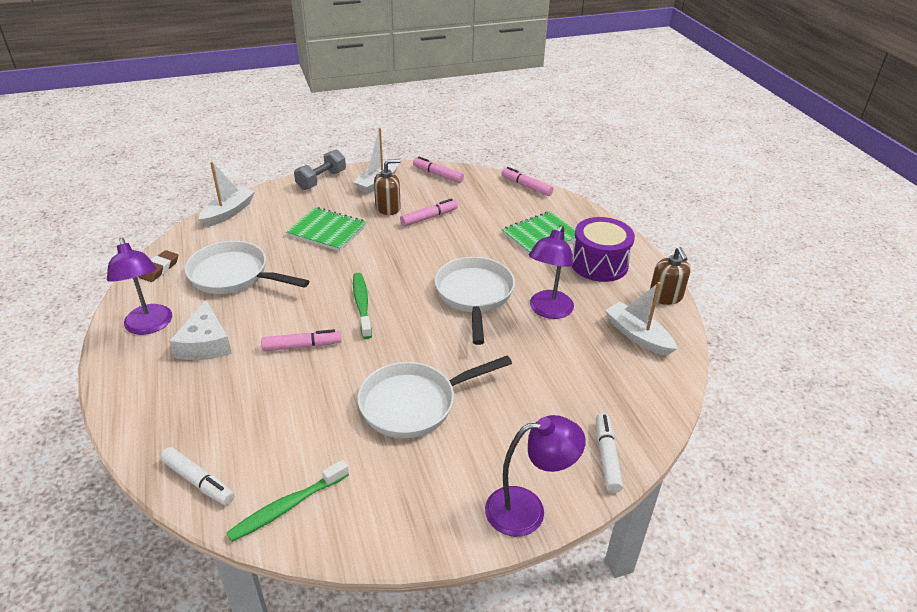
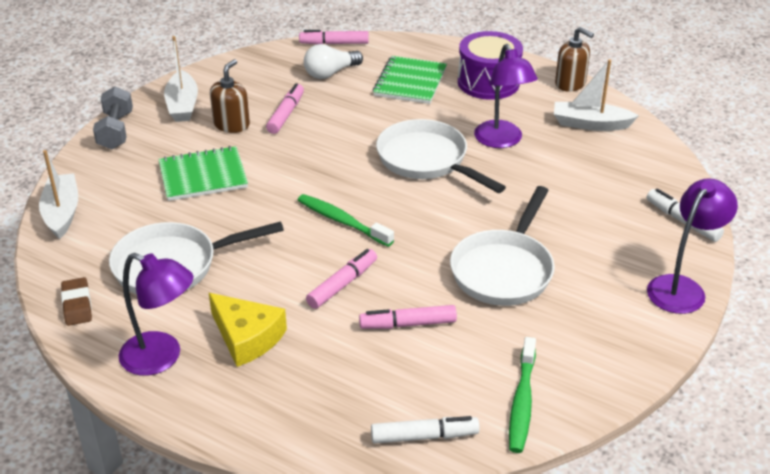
camera: 40 degrees left, 0 degrees up
white cheese [169,300,232,360] -> yellow cheese [209,293,287,367]
pink marker [413,156,464,183] -> pink marker moved to [359,305,457,329]
none -> white light bulb [304,44,363,79]

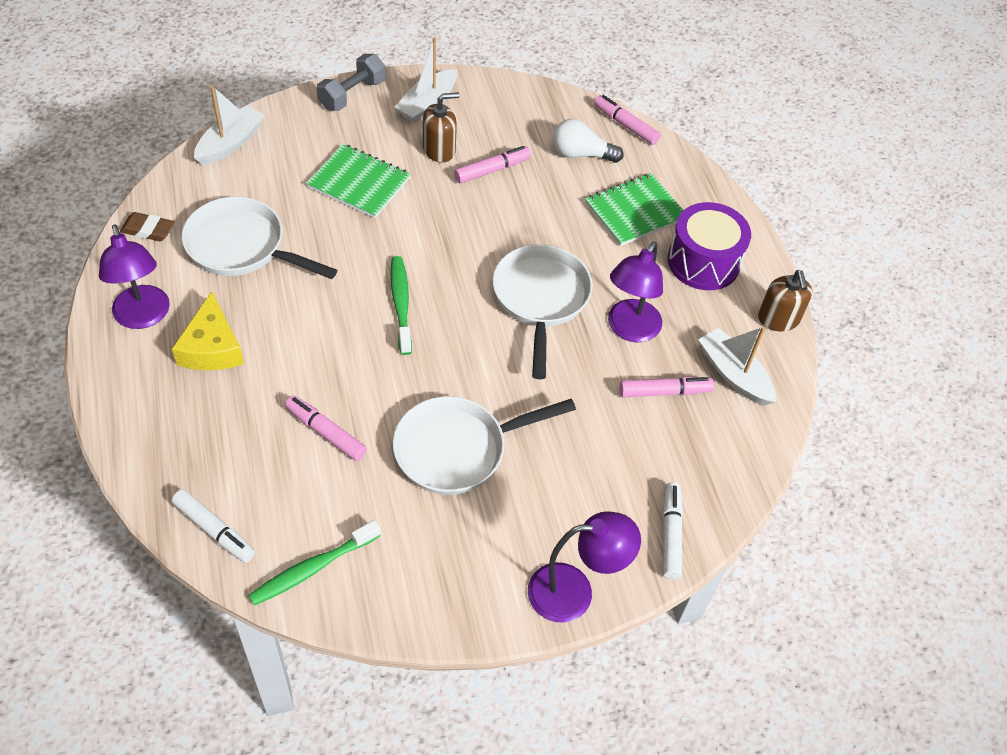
camera: 40 degrees right, 15 degrees up
brown eraser [61,277,92,326] -> brown eraser turned 75 degrees clockwise [120,212,175,241]
pink marker [306,249,377,309] -> pink marker moved to [619,377,714,397]

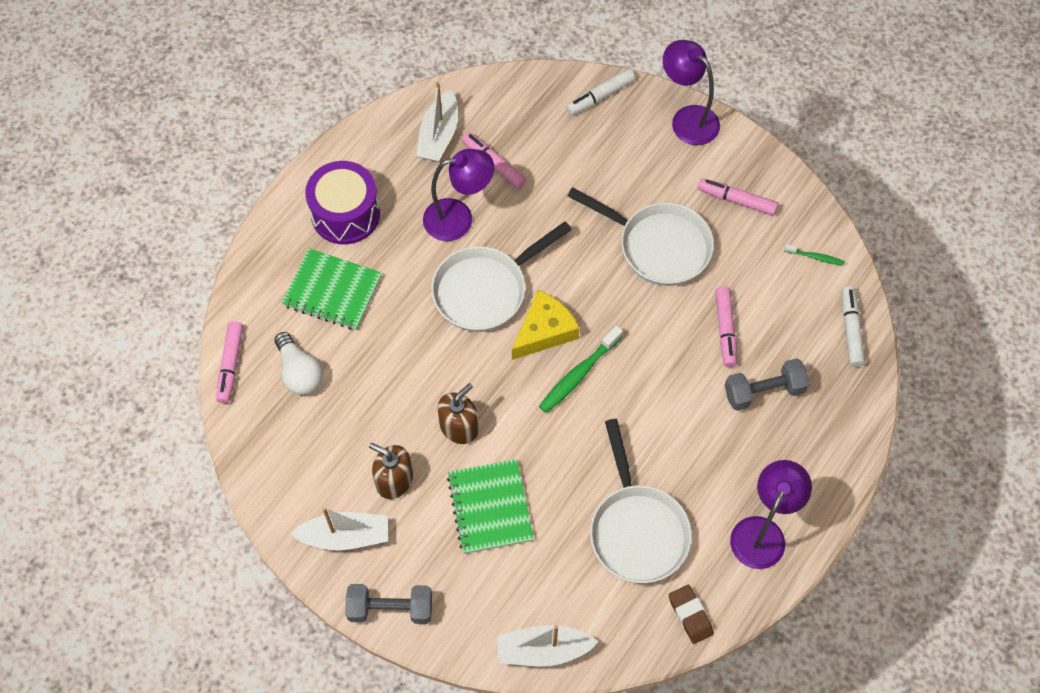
camera: 125 degrees left, 10 degrees up
yellow cheese [172,291,244,370] -> yellow cheese moved to [512,290,580,360]
green toothbrush [248,520,381,606] -> green toothbrush [784,244,845,266], size x0.55
pink marker [454,146,531,183] -> pink marker moved to [698,178,778,216]
brown soap dispenser [758,270,812,331] -> brown soap dispenser moved to [437,383,479,444]
none -> grey dumbbell [725,358,810,411]

